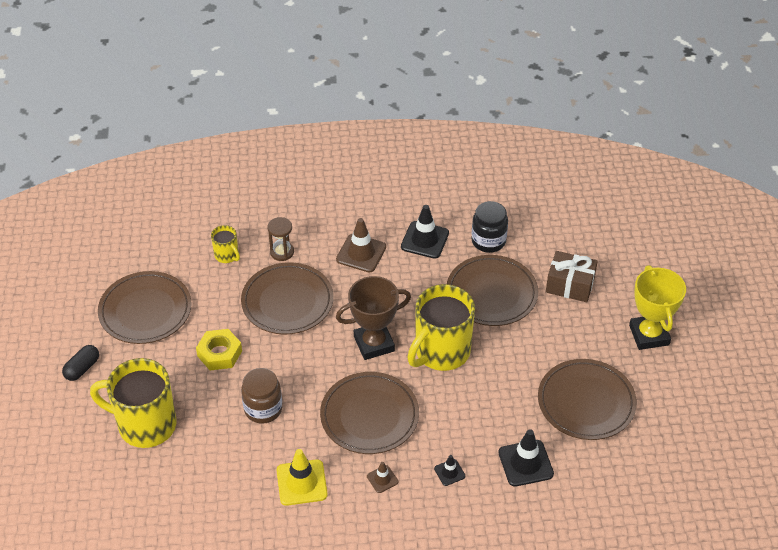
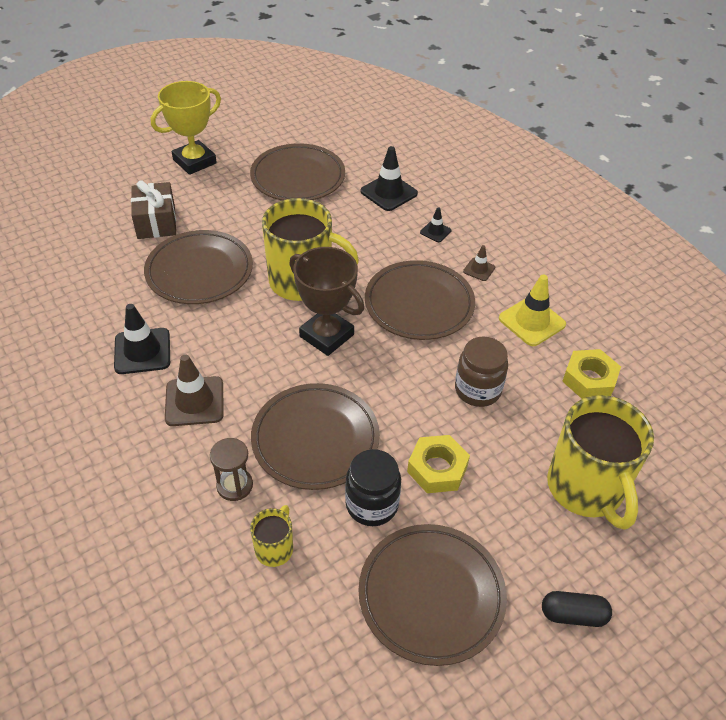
camera: 120 degrees left, 0 degrees up
black jar [471,201,508,253] -> black jar moved to [345,449,401,526]
none -> yellow nut [562,349,621,399]

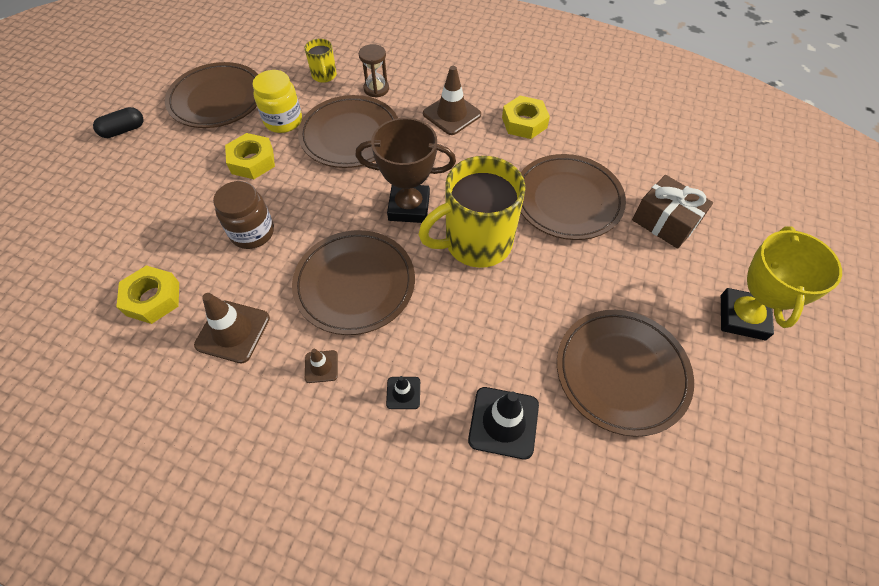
camera: 145 degrees right, 10 degrees up
black traffic cone [114,304,170,374] -> yellow nut [502,96,550,139]
black jar [345,449,401,526] -> yellow jar [252,70,302,133]
yellow traffic cone [499,275,566,346] -> brown traffic cone [194,293,270,363]
yellow mug [547,395,654,530] -> none

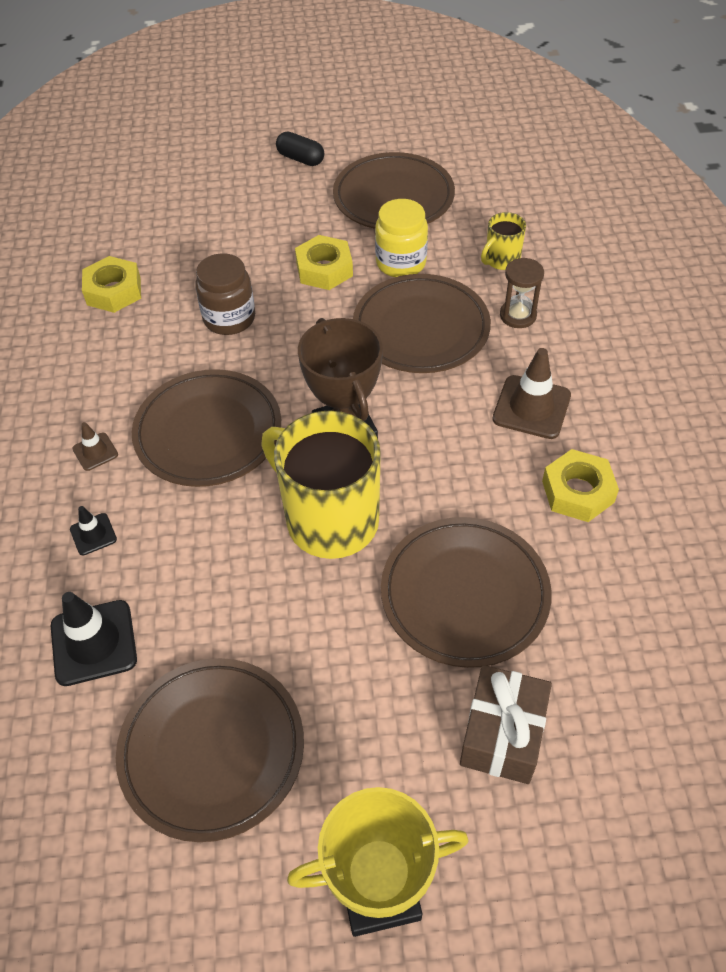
camera: 65 degrees right, 5 degrees down
brown traffic cone [194,293,270,363] -> none

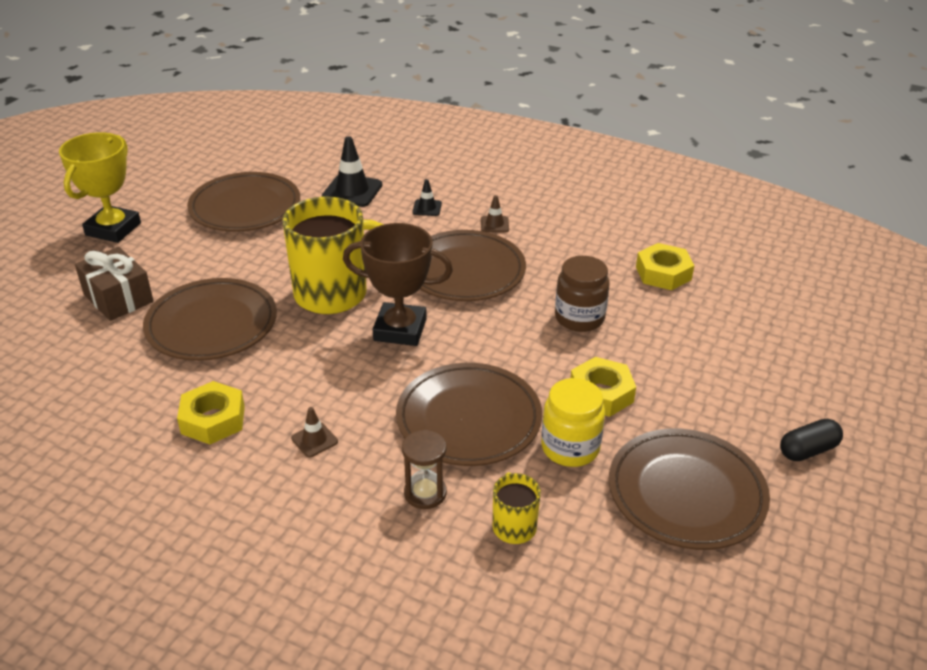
camera: 120 degrees right, 15 degrees down
brown traffic cone [492,348,571,439] -> brown traffic cone [291,407,338,458], size x0.53

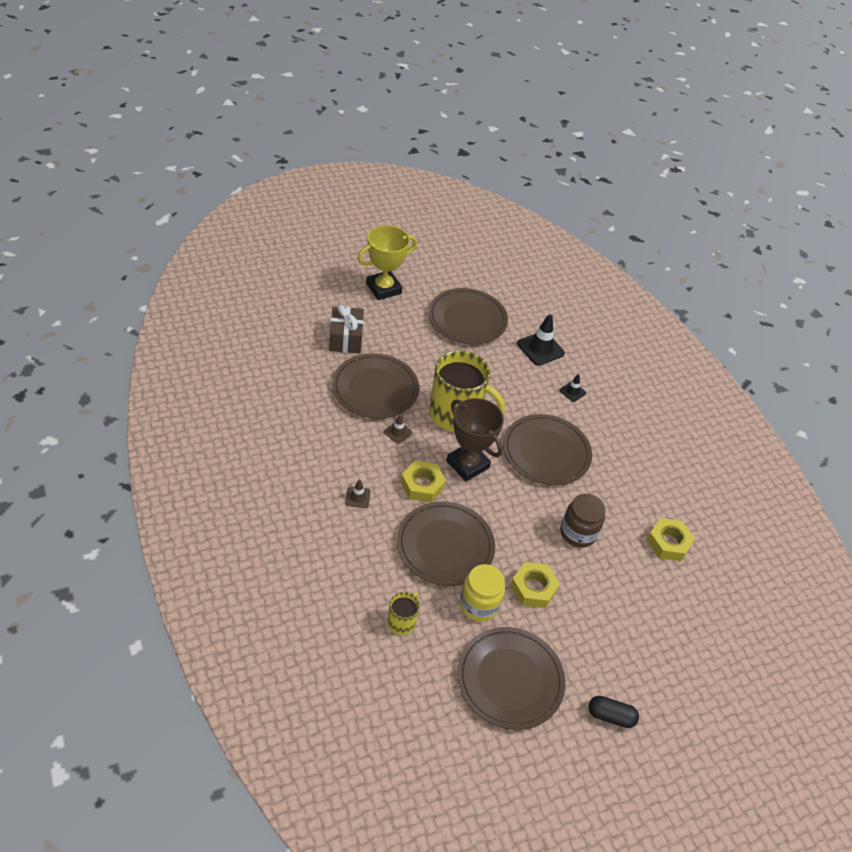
camera: 35 degrees right, 10 degrees up
yellow nut [177,381,245,444] -> yellow nut moved to [401,460,446,502]
brown hourglass [402,430,447,509] -> none
brown traffic cone [481,195,509,232] -> brown traffic cone moved to [384,414,412,444]

